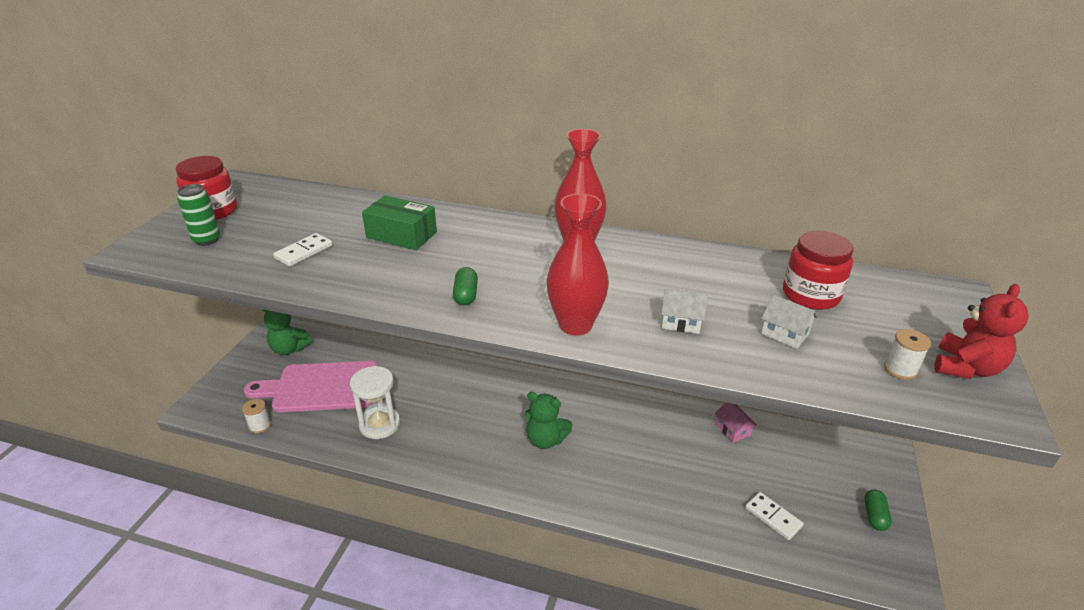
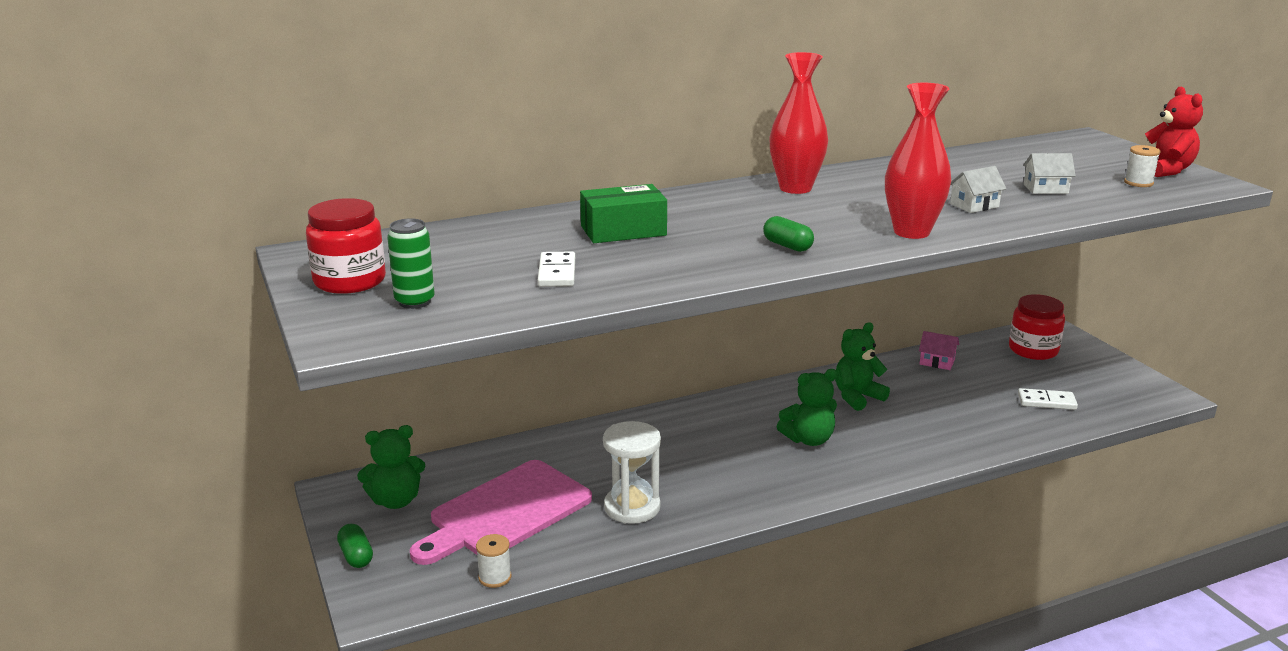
camera: 40 degrees left, 10 degrees down
red jar [783,231,854,310] -> red jar moved to [1009,294,1065,360]
green capsule [864,490,892,531] -> green capsule moved to [337,524,373,568]
none -> green teddy bear [835,322,890,411]

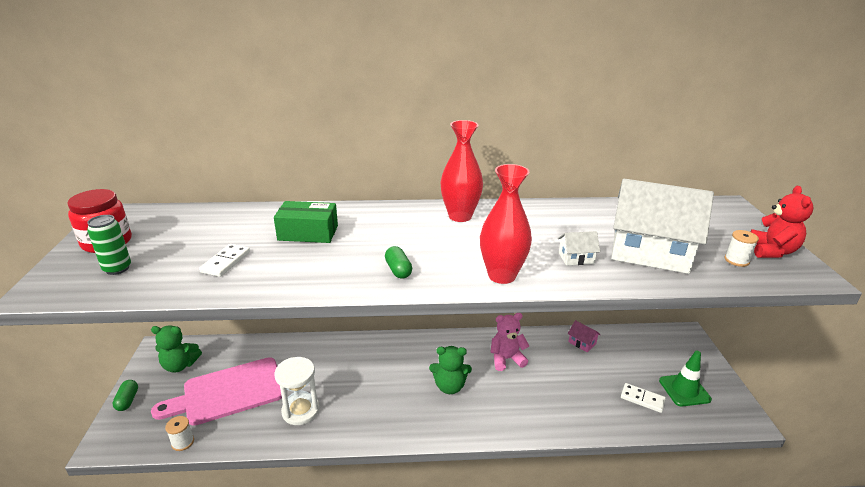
camera: 20 degrees right, 5 degrees up
green teddy bear [835,322,890,411] -> pink teddy bear [491,313,529,371]
red jar [1009,294,1065,360] -> none
white house [1023,153,1076,194] -> white house [611,179,714,274], size x2.49
none -> green traffic cone [659,351,712,407]

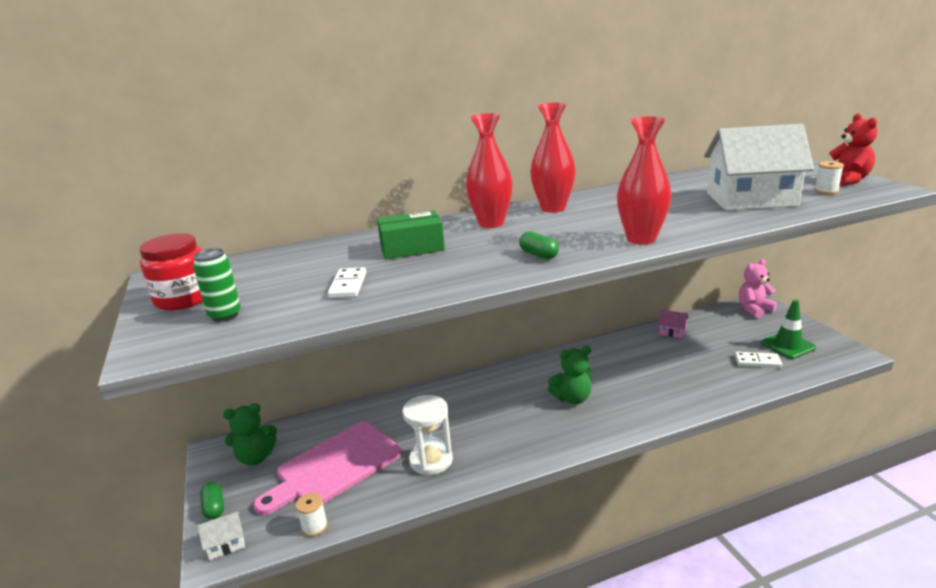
camera: 15 degrees left, 5 degrees down
pink teddy bear [491,313,529,371] -> pink teddy bear moved to [739,259,777,318]
white house [558,231,600,266] -> white house moved to [197,511,245,560]
none -> red vase [466,113,513,228]

